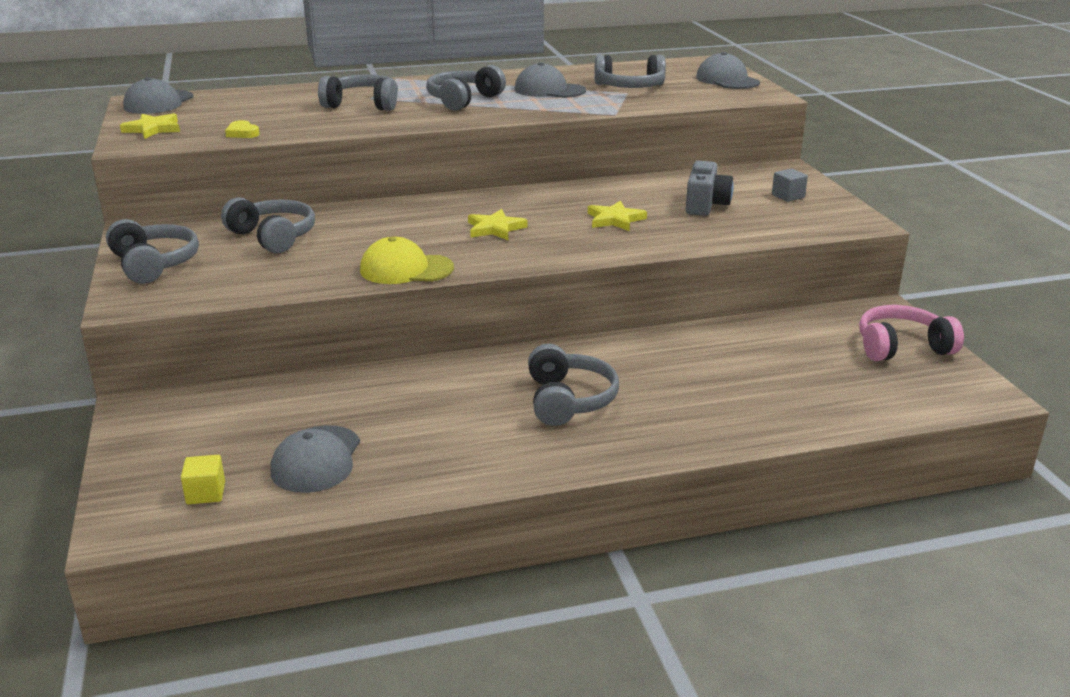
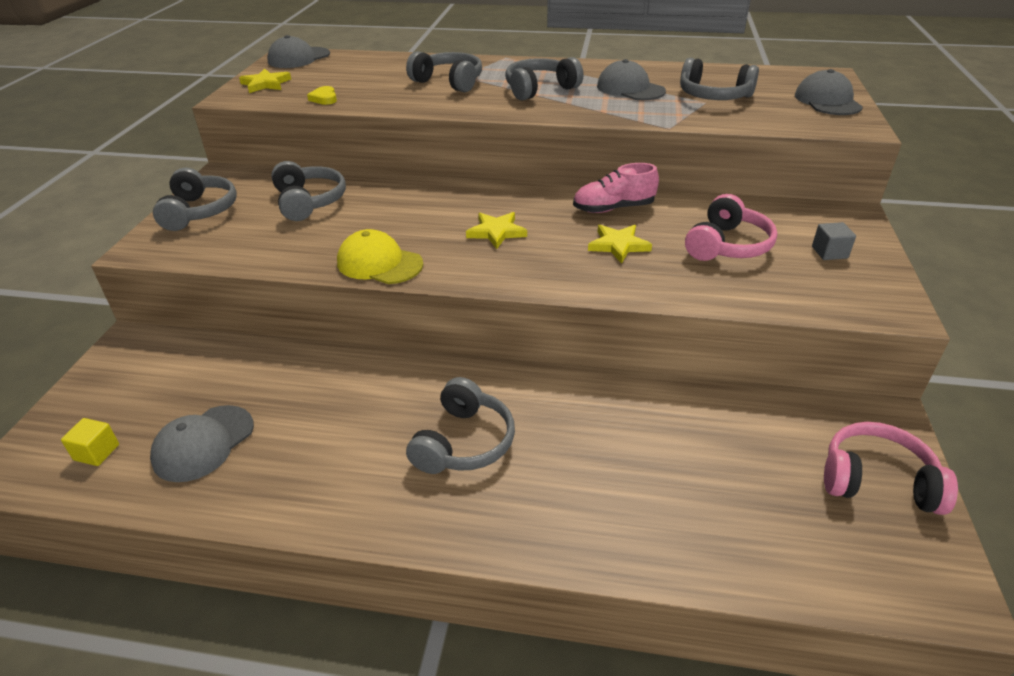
camera: 25 degrees right, 10 degrees up
grey camera [686,161,734,216] -> pink headphones [685,194,777,261]
none -> pink shoe [573,163,659,213]

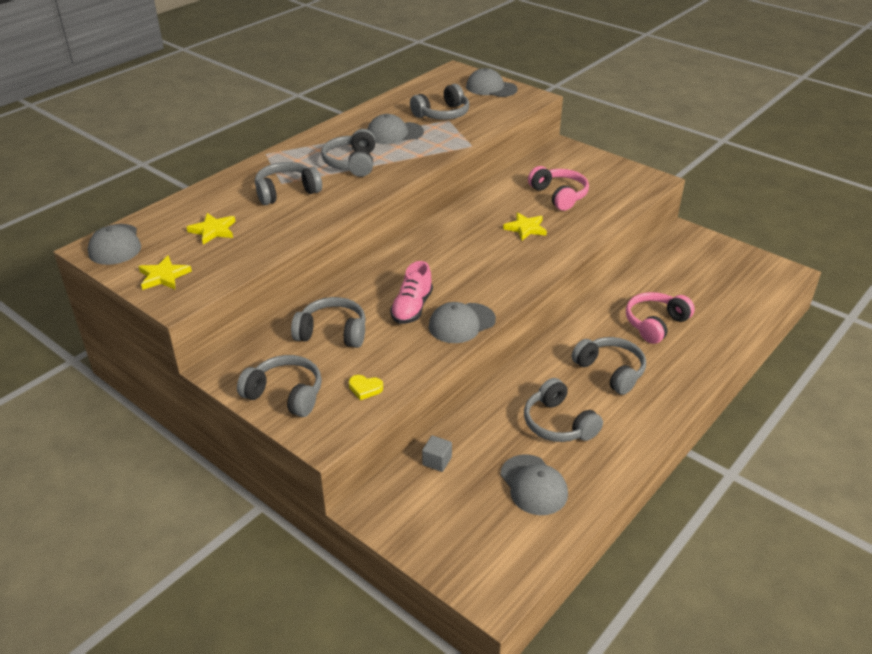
camera: 60 degrees left, 0 degrees up
yellow cube [61,418,119,466] -> none
yellow heart [307,86,337,105] -> yellow heart moved to [349,375,383,400]
yellow cap [337,229,424,284] -> grey cap [429,302,496,343]
yellow star [466,212,527,249] -> yellow star moved to [187,213,236,245]
pink shoe [573,163,659,213] -> pink shoe moved to [390,261,433,324]
grey cube [812,222,856,260] -> grey cube moved to [422,435,452,472]
pink headphones [824,422,958,515] -> pink headphones moved to [626,292,695,344]
none -> grey headphones [524,378,603,442]

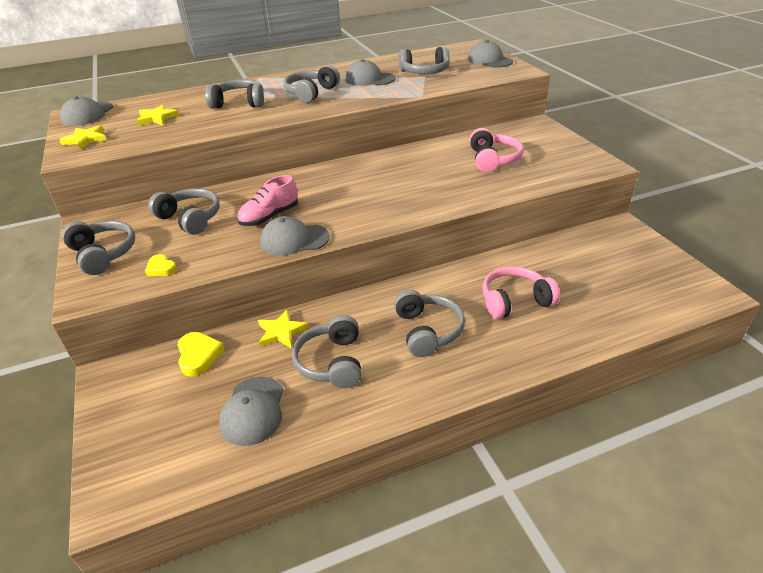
camera: 30 degrees right, 0 degrees up
grey cube [422,435,452,472] -> yellow heart [177,332,225,377]
yellow star [503,212,547,240] -> yellow star moved to [258,310,308,349]

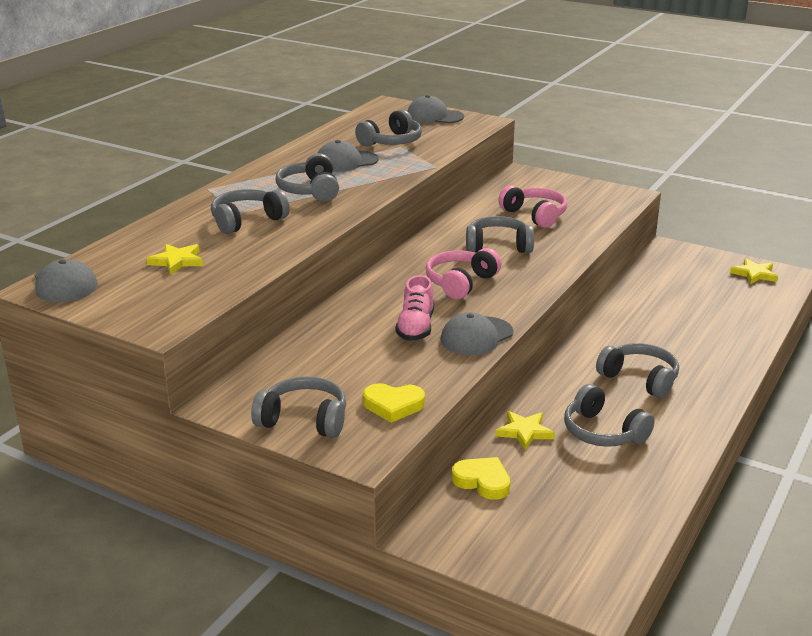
camera: 40 degrees left, 10 degrees down
yellow star [60,125,107,150] -> yellow star moved to [730,258,778,284]
yellow heart [145,254,177,276] -> yellow heart [363,383,425,423], size x1.55
grey headphones [148,188,220,235] -> grey headphones moved to [466,216,534,253]
grey cap [219,376,283,446] -> none
pink headphones [483,266,560,319] -> pink headphones moved to [426,248,501,299]

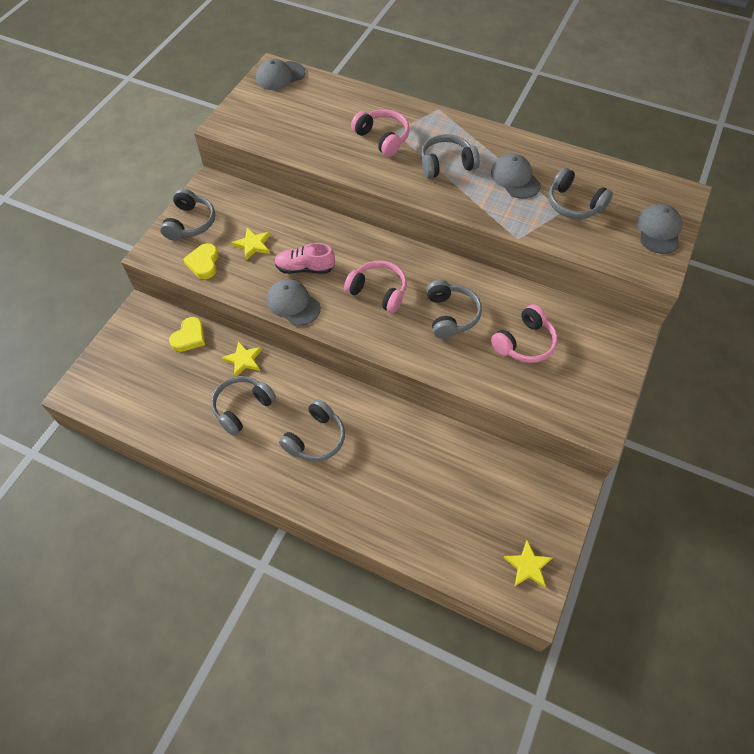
camera: 85 degrees right, 30 degrees up
yellow star [146,244,203,275] -> yellow star moved to [231,228,271,260]
grey headphones [211,189,290,234] -> pink headphones [351,109,410,157]

